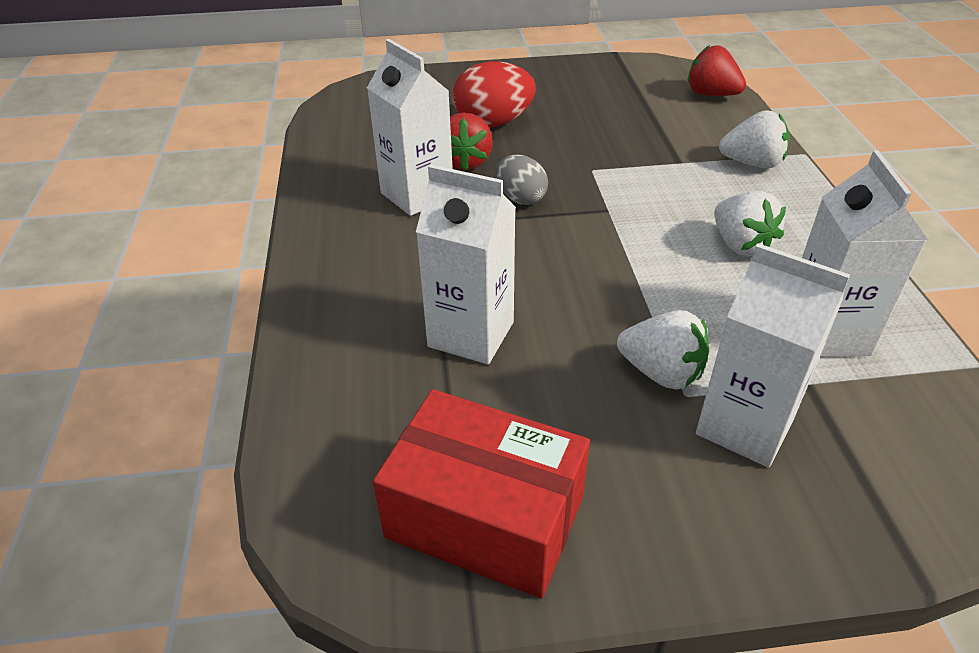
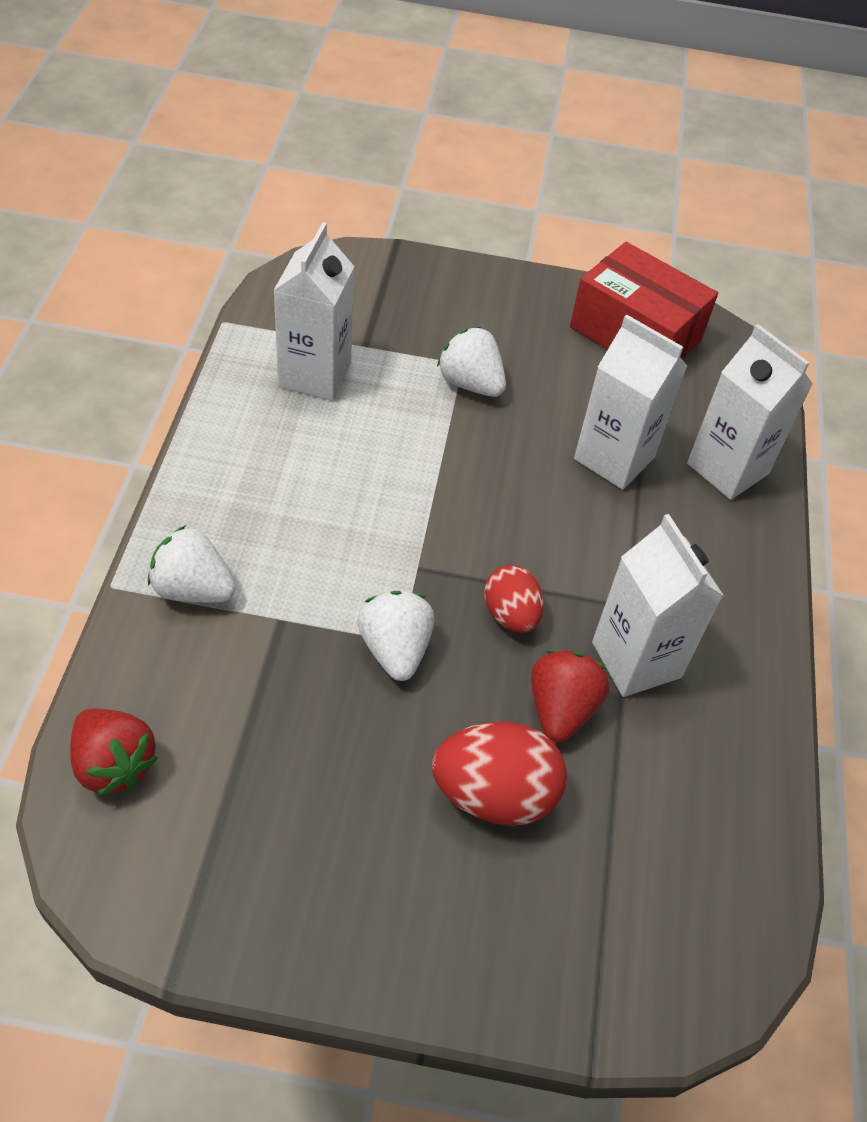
camera: 170 degrees left, 10 degrees up
grey egg [497,155,548,205] -> red egg [484,565,544,633]
white carton [696,243,850,467] -> white carton moved to [687,324,813,500]
white strawberry [714,191,786,256] -> white strawberry moved to [357,591,434,681]

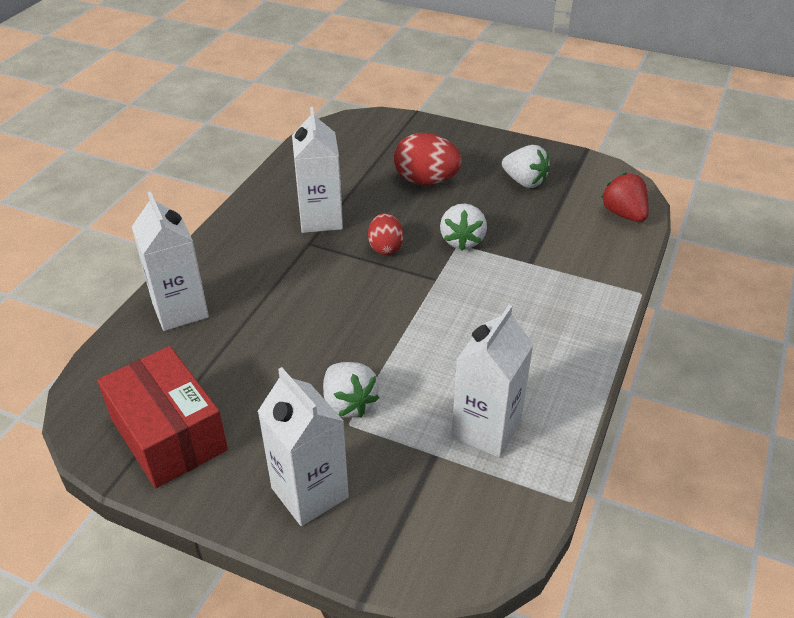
camera: 160 degrees left, 10 degrees down
white strawberry [148,525,236,603] -> white strawberry moved to [502,145,550,188]
red strawberry [531,650,609,742] -> none
white carton [574,314,687,490] -> white carton moved to [257,367,349,526]

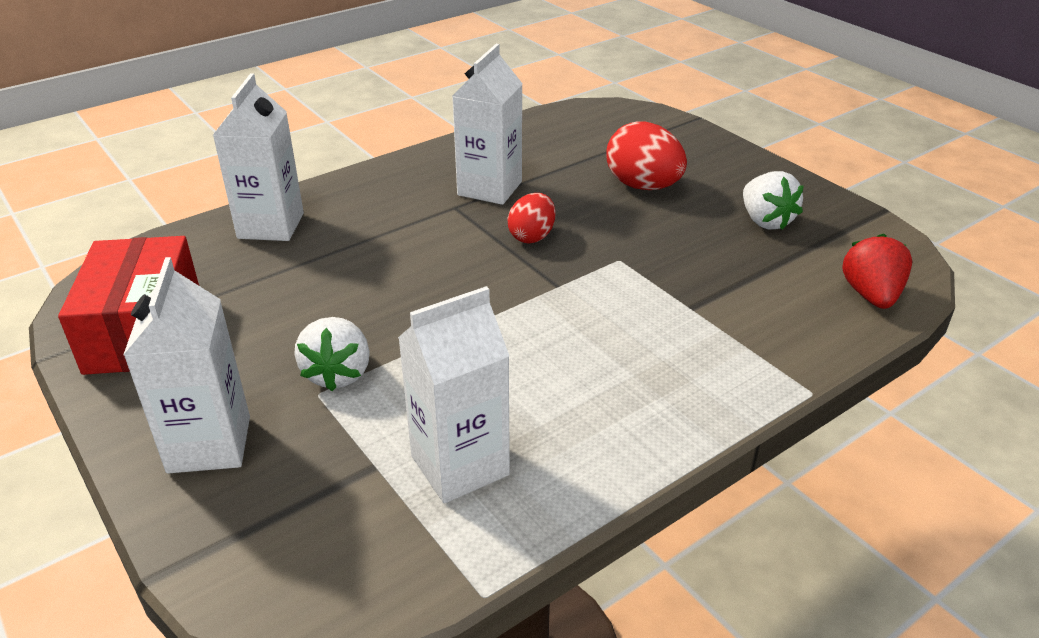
camera: 30 degrees right, 5 degrees down
white strawberry [440,204,487,250] -> none

